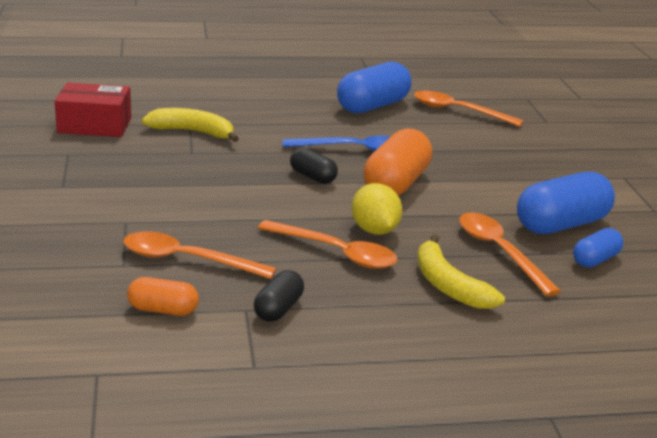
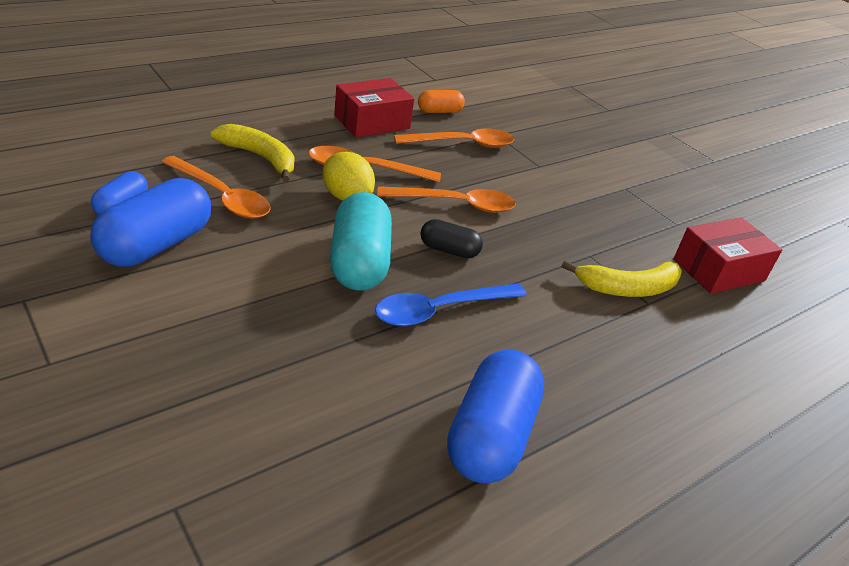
camera: 150 degrees right, 10 degrees up
black capsule [254,270,304,322] -> red box [334,78,414,138]
orange capsule [363,128,433,196] -> turquoise capsule [330,192,392,291]
orange spoon [414,91,524,127] -> orange spoon moved to [377,186,516,213]

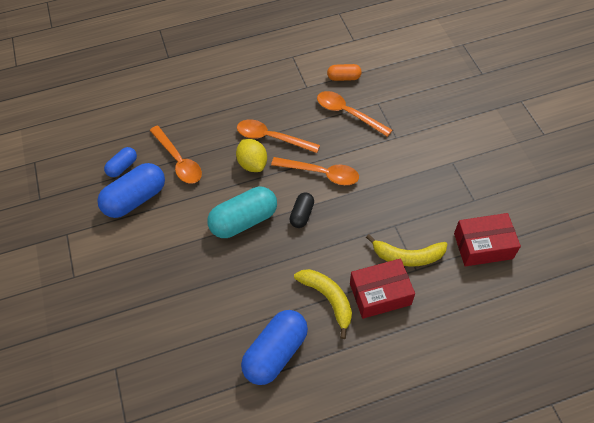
camera: 25 degrees right, 20 degrees up
yellow banana [211,124,295,182] -> yellow banana moved to [294,269,352,339]
turquoise capsule [330,192,392,291] -> turquoise capsule turned 45 degrees clockwise [207,187,277,238]
red box [334,78,414,138] -> red box moved to [350,258,415,319]
blue spoon [375,283,527,326] -> none
orange spoon [394,128,514,148] -> orange spoon turned 150 degrees counterclockwise [317,91,392,137]
black capsule [420,219,483,259] -> black capsule turned 75 degrees clockwise [290,192,314,228]

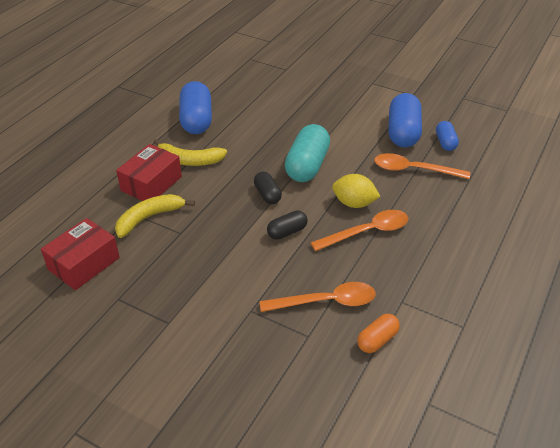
camera: 135 degrees right, 15 degrees down
orange spoon [271,157,359,185] -> black capsule [267,210,308,240]

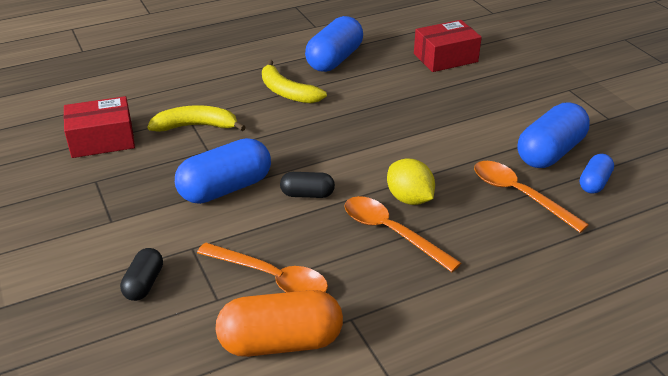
camera: 35 degrees right, 5 degrees down
red box [116,144,182,201] -> red box moved to [414,20,482,72]
black capsule [254,172,282,204] -> black capsule moved to [120,248,163,301]
turquoise capsule [285,124,330,182] -> none
orange spoon [311,210,408,251] -> orange spoon turned 150 degrees counterclockwise [344,196,461,272]
orange capsule [357,314,400,353] -> orange capsule [215,290,343,357], size x1.85
none -> blue capsule [175,138,271,204]

